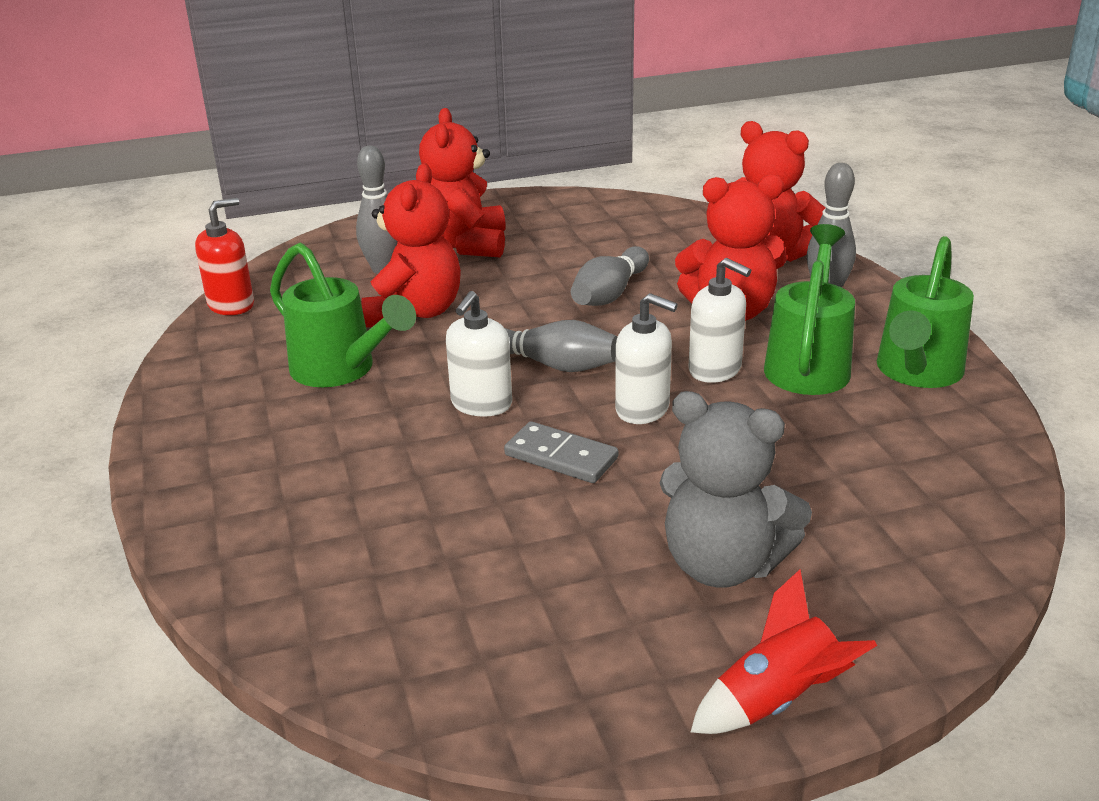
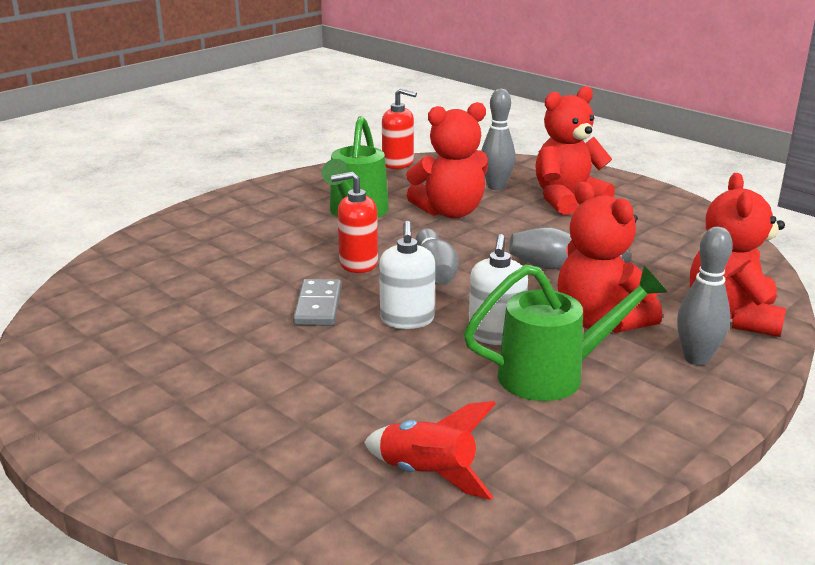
camera: 60 degrees right, 5 degrees down
white soap dispenser [446,291,512,417] -> red soap dispenser [331,172,378,273]
grey teddy bear [660,391,812,588] -> none
red rocket [691,569,877,734] -> red rocket moved to [364,401,496,500]
green watering can [877,236,974,388] -> none

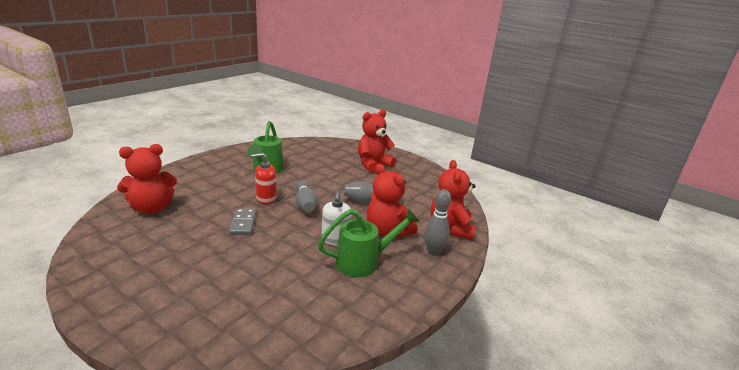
camera: 10 degrees left, 0 degrees up
red rocket [364,401,496,500] -> none
white soap dispenser [379,221,435,329] -> none
red soap dispenser [382,88,417,169] -> none
red teddy bear [406,102,488,219] -> red teddy bear moved to [117,144,177,214]
grey bowling pin [481,89,515,190] -> none

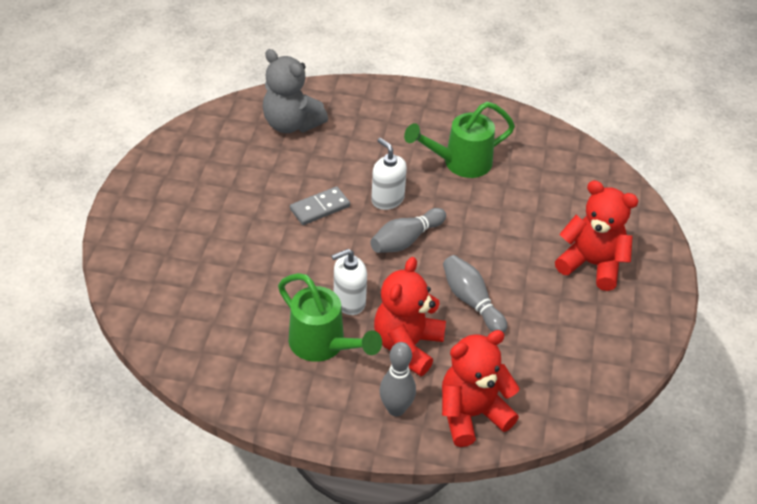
camera: 65 degrees right, 20 degrees up
red teddy bear [117,144,177,214] -> grey teddy bear [263,49,328,133]
red soap dispenser [251,153,277,204] -> white soap dispenser [371,138,407,210]

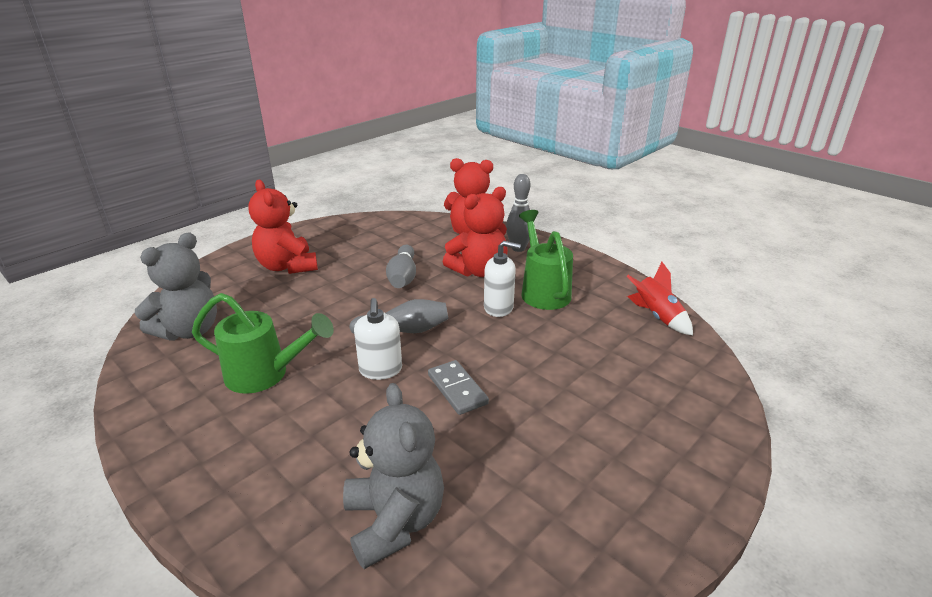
camera: 145 degrees left, 15 degrees down
grey domino [290,186,350,225] -> grey domino turned 60 degrees clockwise [428,360,489,415]
none -> grey teddy bear [135,232,217,340]
none -> red rocket [626,262,693,335]

